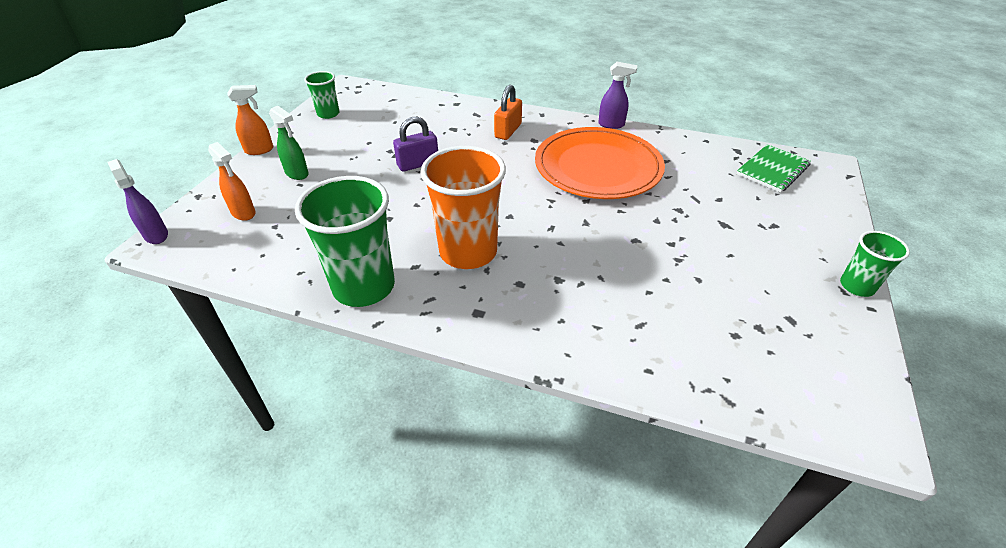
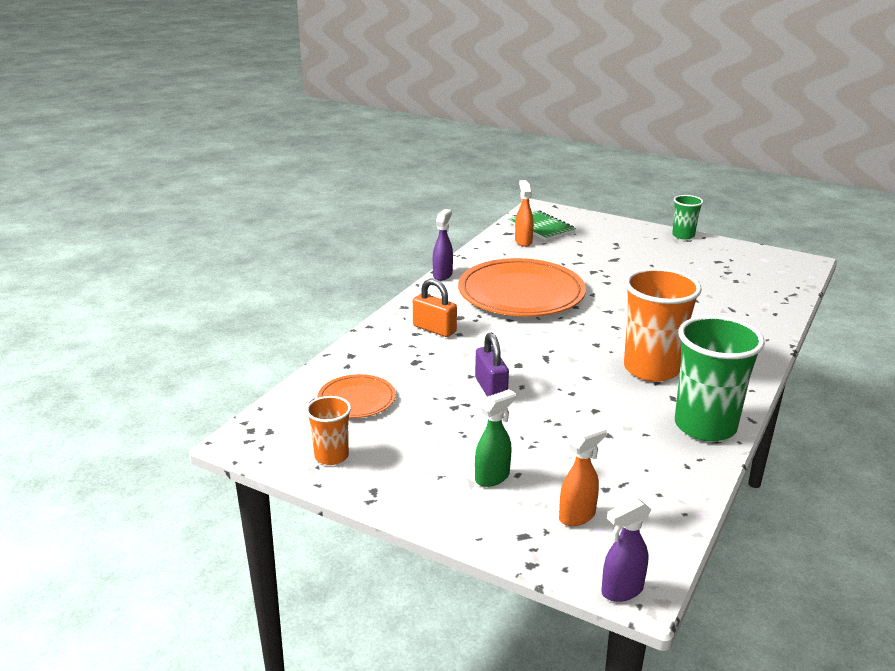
camera: 80 degrees left, 15 degrees down
orange spray bottle [227,85,274,155] -> orange spray bottle moved to [515,180,534,247]
green cup [304,71,340,119] -> orange cup [306,396,351,465]
none -> orange plate [317,374,396,418]

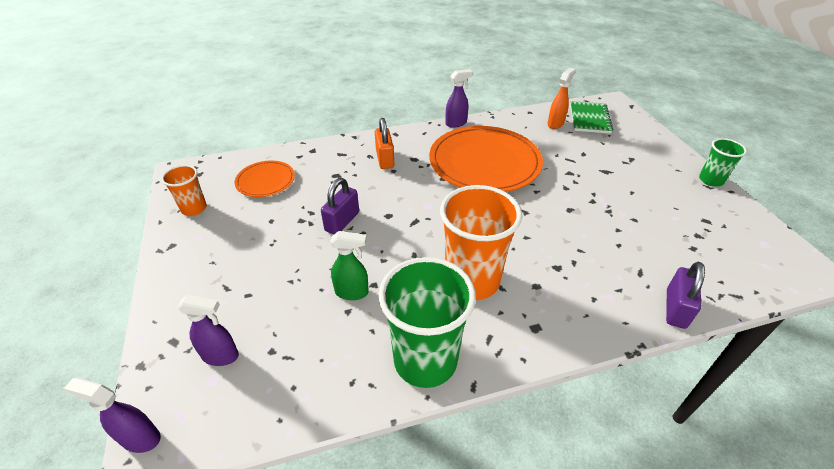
camera: 45 degrees right, 15 degrees up
green spray bottle [475,389,516,487] -> green spray bottle moved to [330,231,369,300]
orange spray bottle [559,425,607,526] -> purple spray bottle [177,295,239,366]
none -> purple padlock [666,262,705,329]

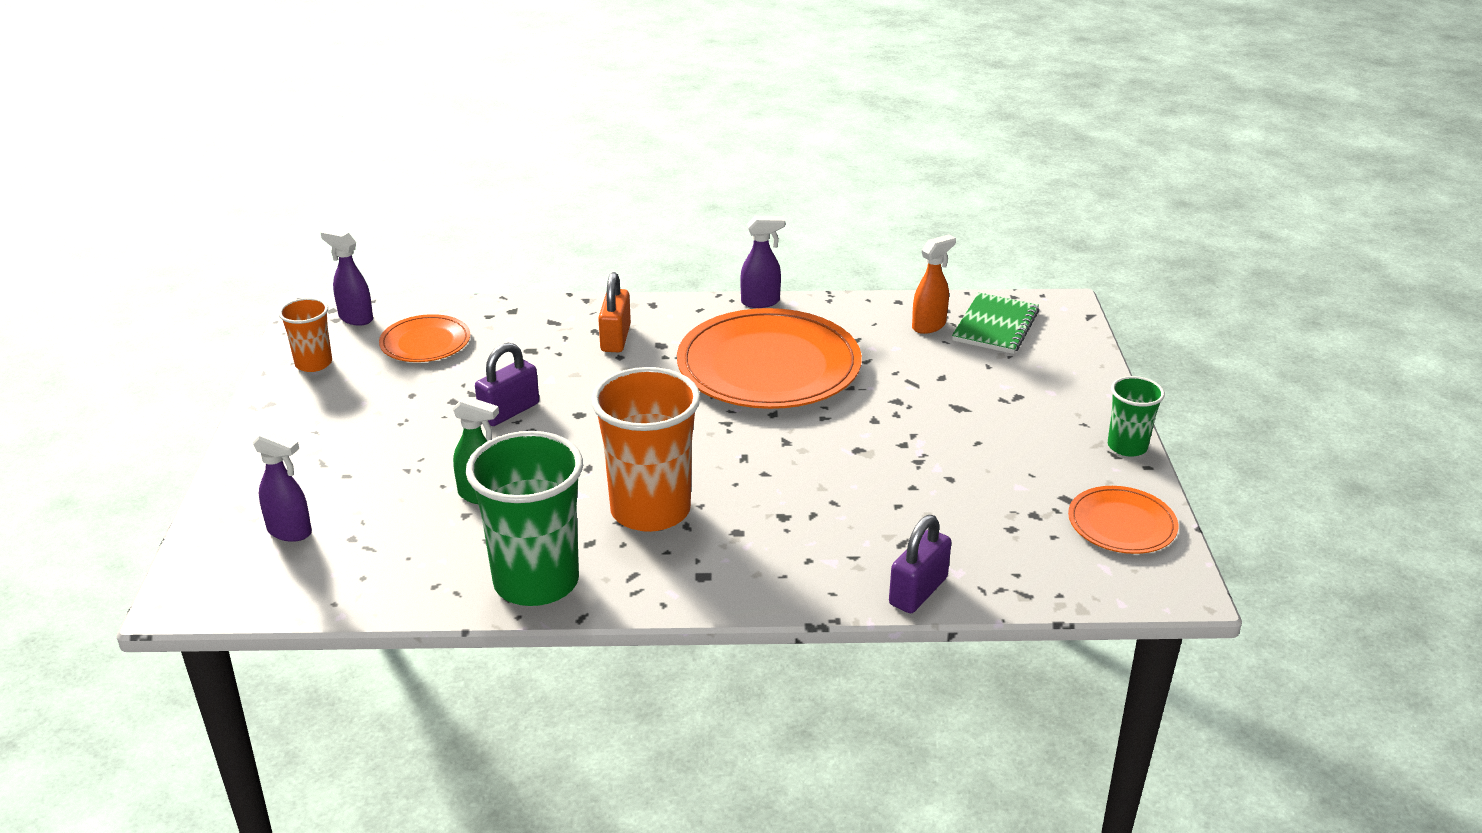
camera: 15 degrees right, 10 degrees down
purple spray bottle [64,378,161,453] -> purple spray bottle moved to [320,229,373,325]
none -> orange plate [1068,486,1178,554]

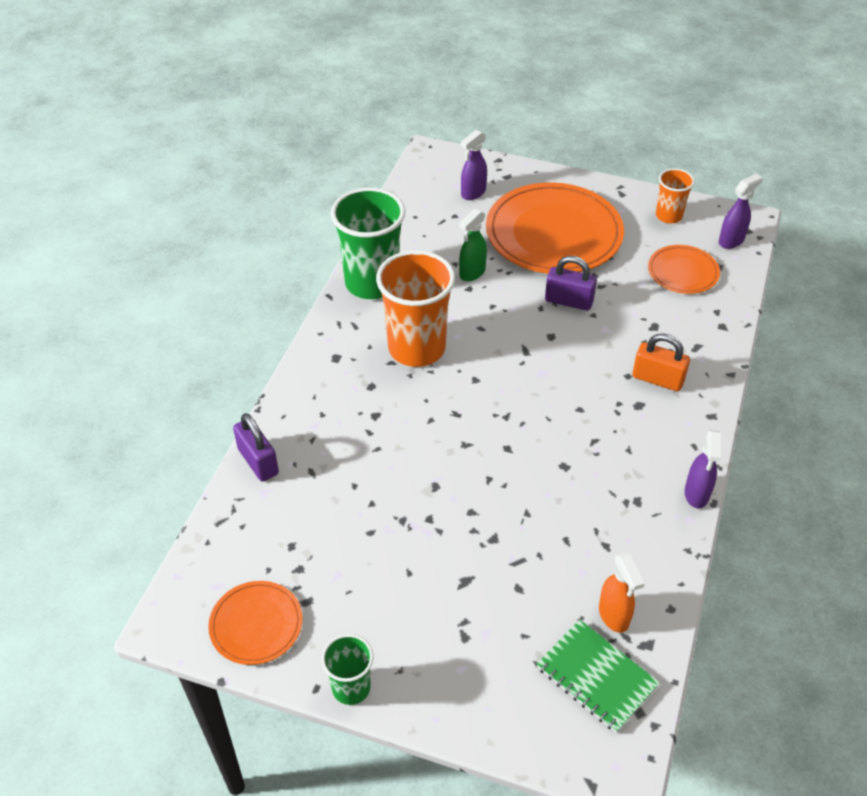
camera: 110 degrees right, 15 degrees up
purple padlock [475,342,539,426] -> purple padlock turned 45 degrees counterclockwise [545,256,597,310]
orange plate [677,308,862,409] -> orange plate moved to [486,182,624,274]

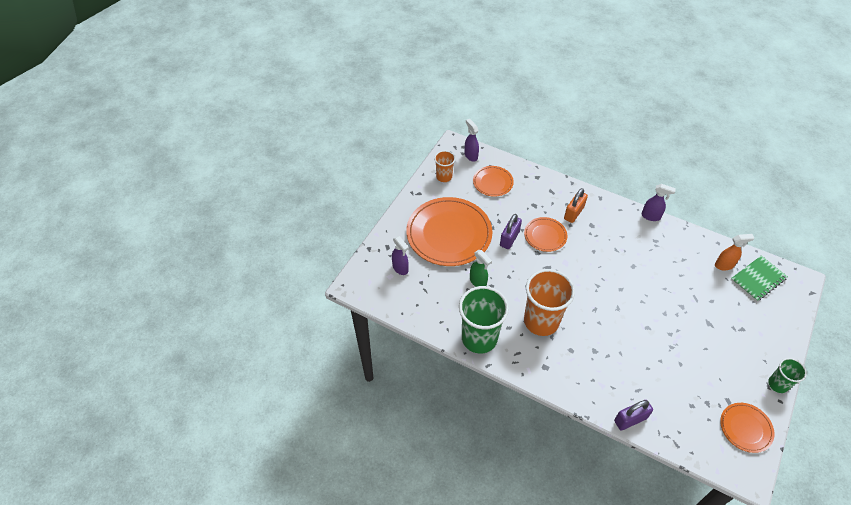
camera: 80 degrees left, 5 degrees up
none -> orange plate [524,217,567,252]

